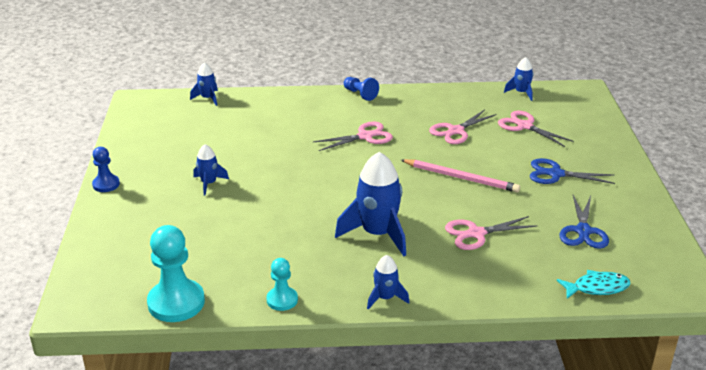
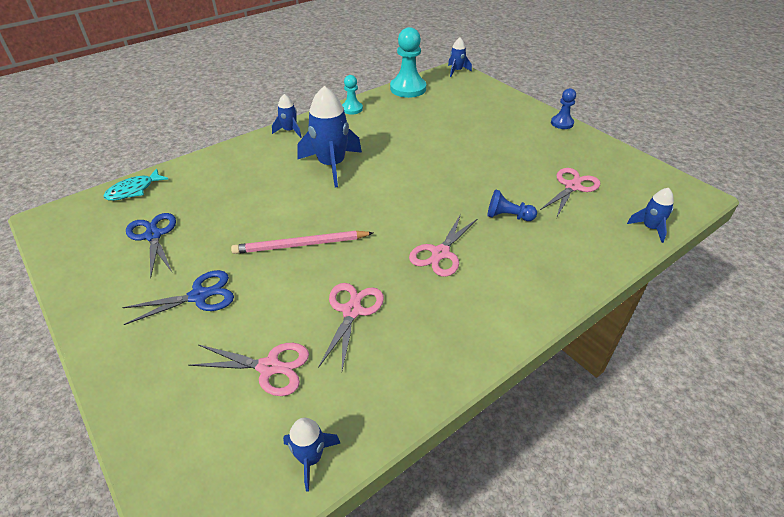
camera: 145 degrees right, 10 degrees up
blue rocket [193,144,229,196] -> blue rocket moved to [448,38,472,77]
blue pawn [344,77,379,101] -> blue pawn moved to [487,189,537,221]
pink scissors [445,216,538,250] -> pink scissors moved to [540,168,600,218]

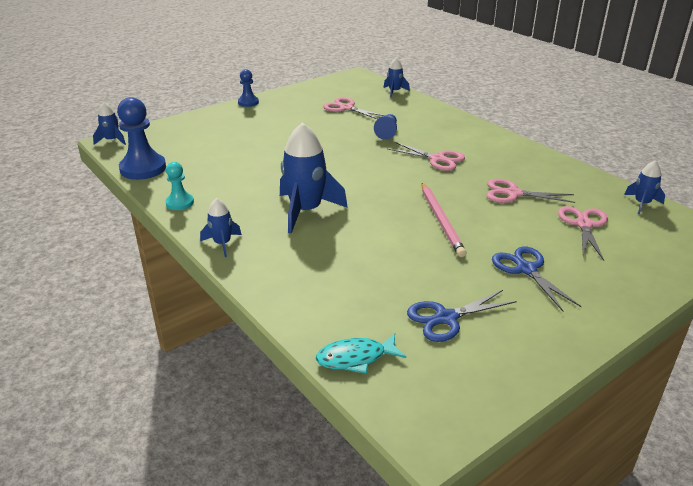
camera: 90 degrees left, 10 degrees down
turquoise fish [104,168,168,201] -> turquoise fish turned 120 degrees clockwise [316,334,406,374]
turquoise pawn [390,27,426,98] -> blue pawn [117,97,166,180]

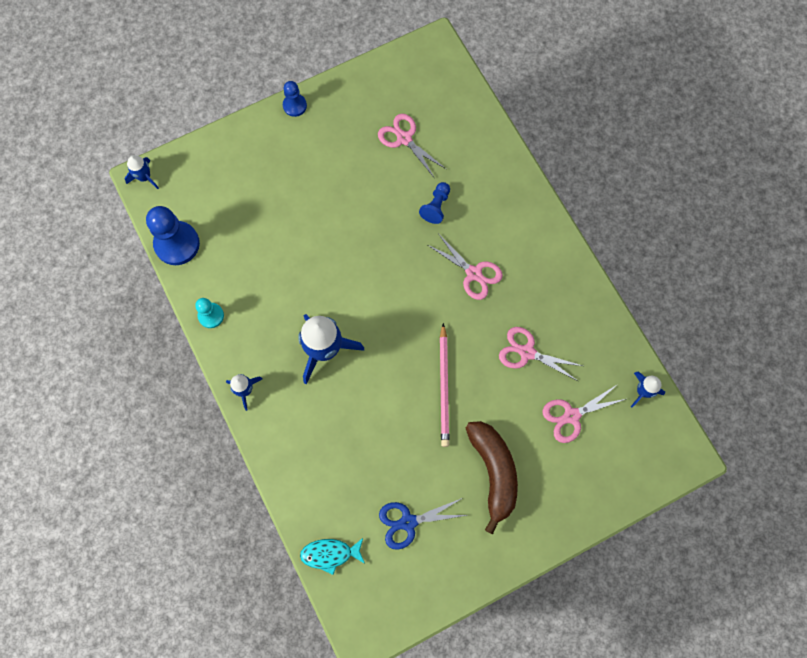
camera: 10 degrees right, 40 degrees up
blue rocket [384,58,410,98] -> none
blue scissors [492,247,582,311] -> brown banana [466,421,518,534]
pink scissors [558,206,608,261] -> pink scissors turned 135 degrees counterclockwise [543,384,626,443]

